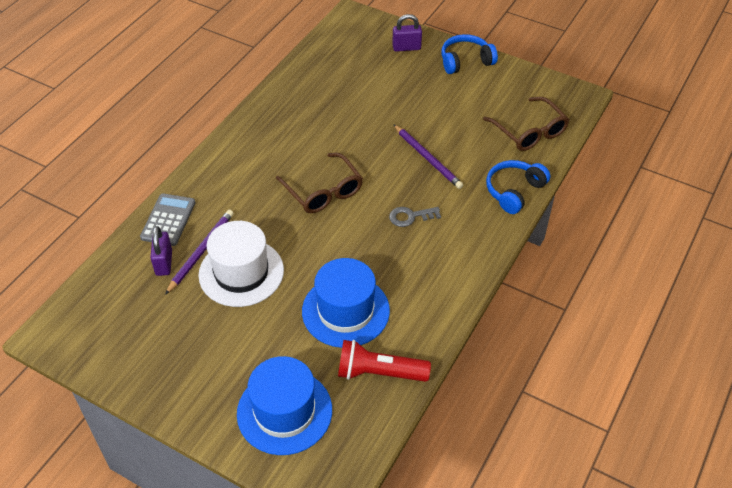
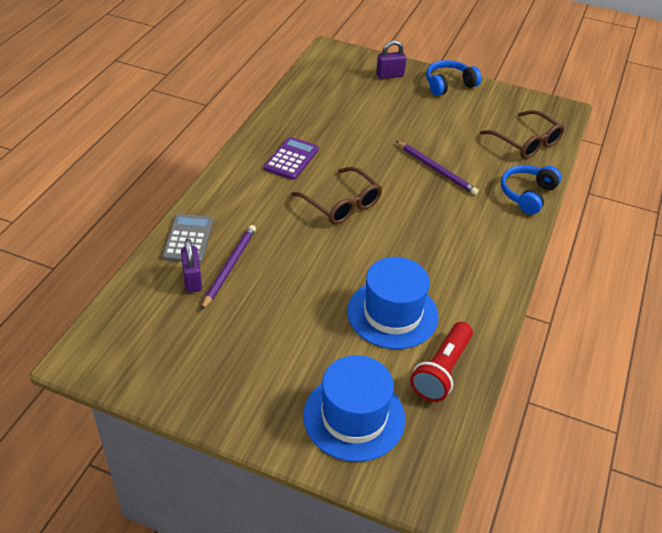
camera: 10 degrees left, 5 degrees down
white hat [198,221,284,307] -> none
red flashlight [338,340,431,382] -> red flashlight turned 60 degrees counterclockwise [410,322,473,402]
grey key [389,207,441,227] -> none
none -> purple calculator [264,137,319,180]

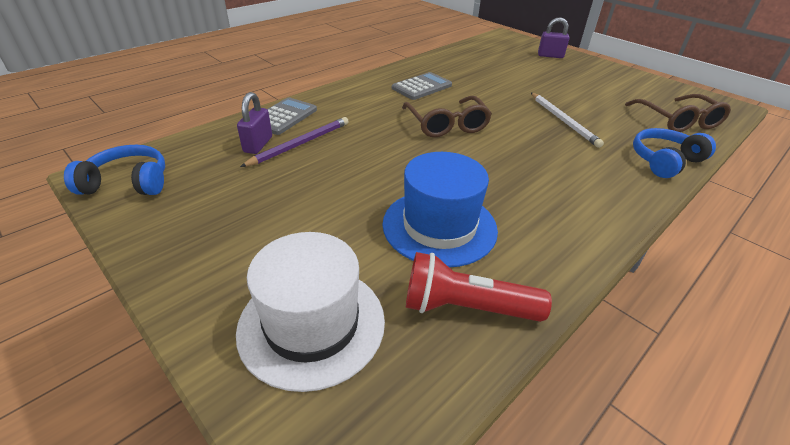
camera: 25 degrees right, 5 degrees down
purple calculator [264,137,319,180] -> grey calculator [392,72,452,100]
blue hat [303,355,405,462] -> white hat [236,232,385,392]
purple pencil [396,141,478,195] -> white pencil [531,93,604,148]
red flashlight [410,322,473,402] -> red flashlight turned 45 degrees clockwise [406,252,552,322]
blue headphones [426,60,481,96] -> blue headphones moved to [64,145,165,195]

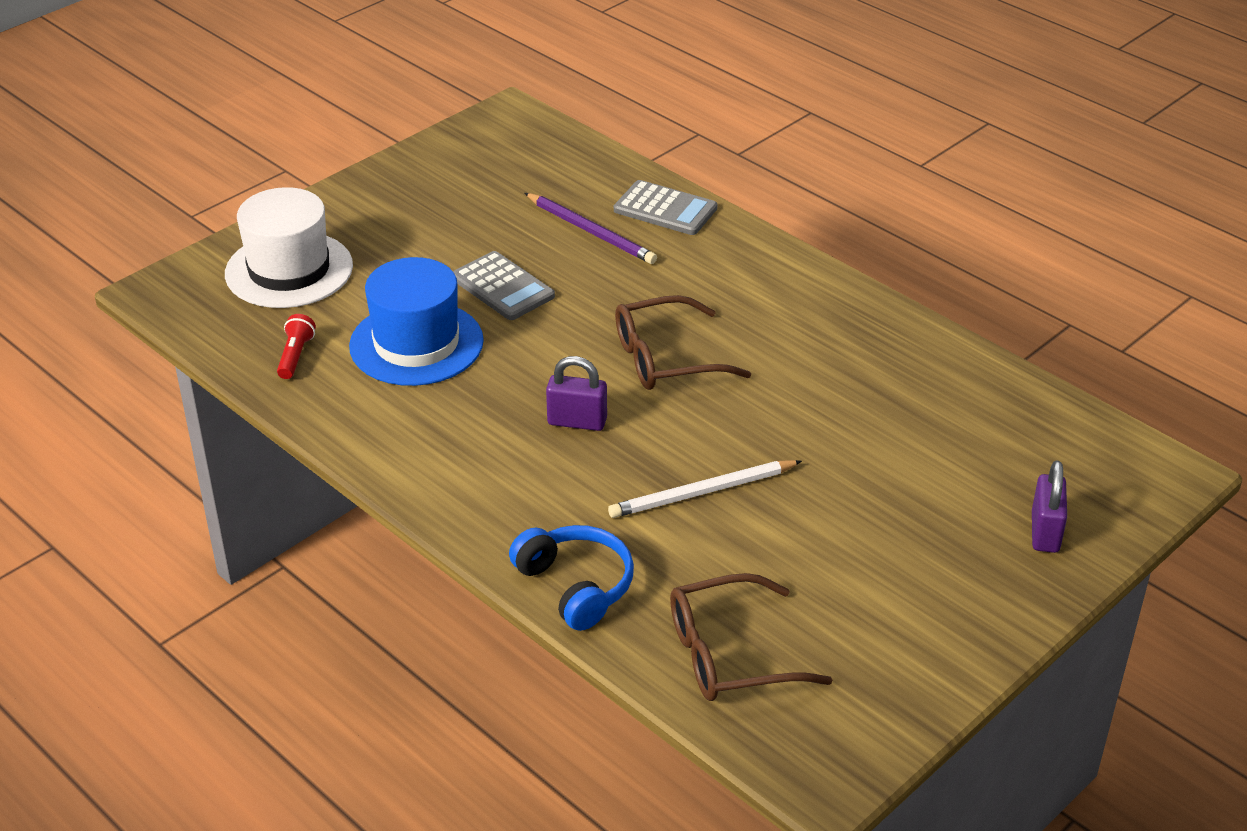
camera: 90 degrees right, 0 degrees up
blue headphones [64,145,165,195] -> none
purple padlock [237,92,272,154] -> purple padlock moved to [546,356,607,431]
grey calculator [392,72,452,100] -> grey calculator moved to [453,251,555,320]
red flashlight [406,252,552,322] -> red flashlight [277,314,316,379], size x0.55

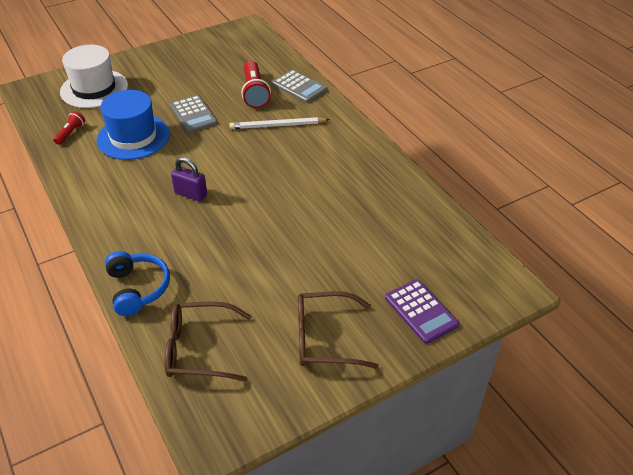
camera: 15 degrees right, 5 degrees up
purple pencil [525,193,657,264] -> red flashlight [241,61,271,108]
white pencil [608,460,802,518] -> white pencil moved to [230,117,330,129]
brown glasses [615,295,751,390] -> brown glasses moved to [298,291,379,368]
purple padlock [1032,460,1067,553] -> purple calculator [385,279,459,344]

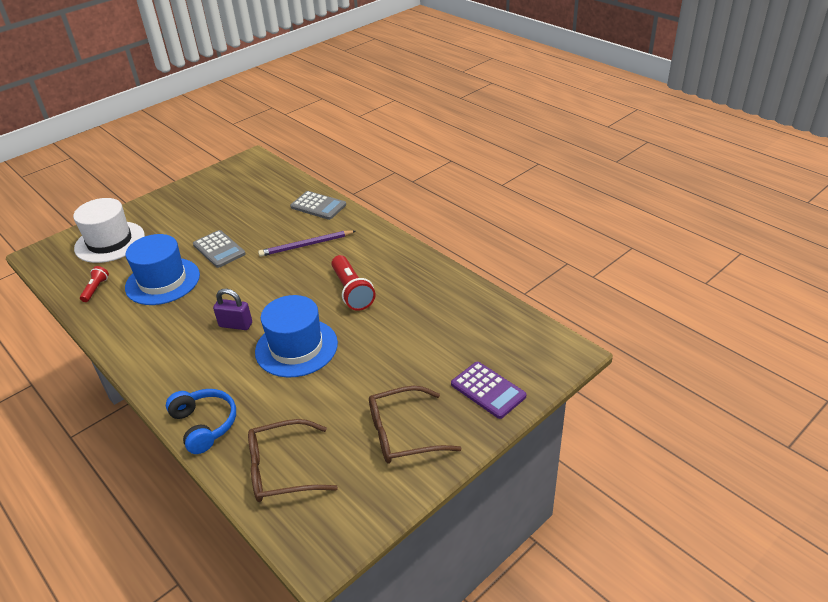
camera: 10 degrees left, 5 degrees down
white pencil [230,117,330,129] -> purple pencil [258,230,356,257]
red flashlight [241,61,271,108] -> red flashlight moved to [331,255,376,311]
none -> blue hat [255,295,338,377]

